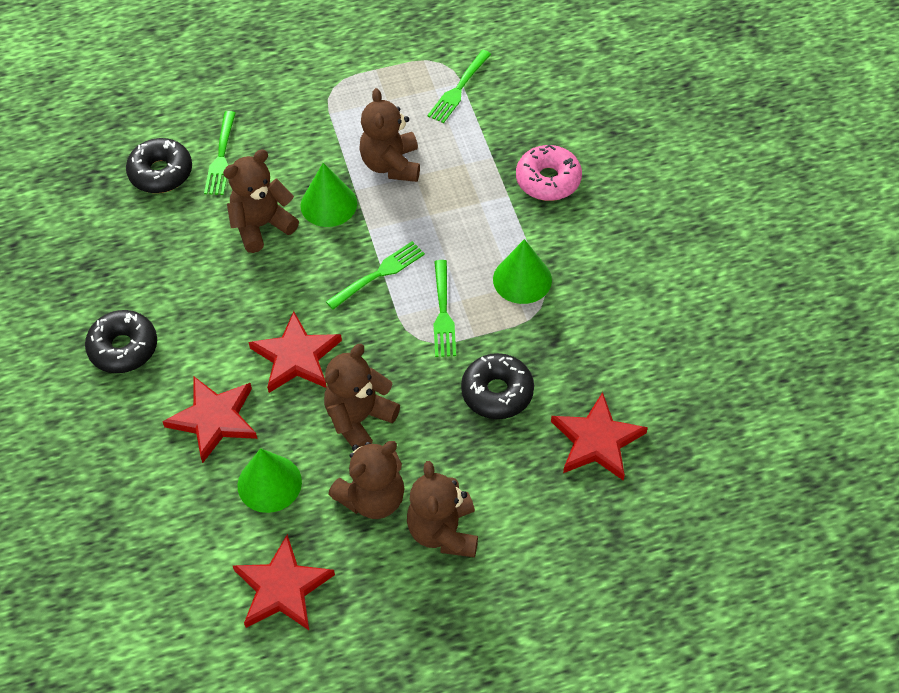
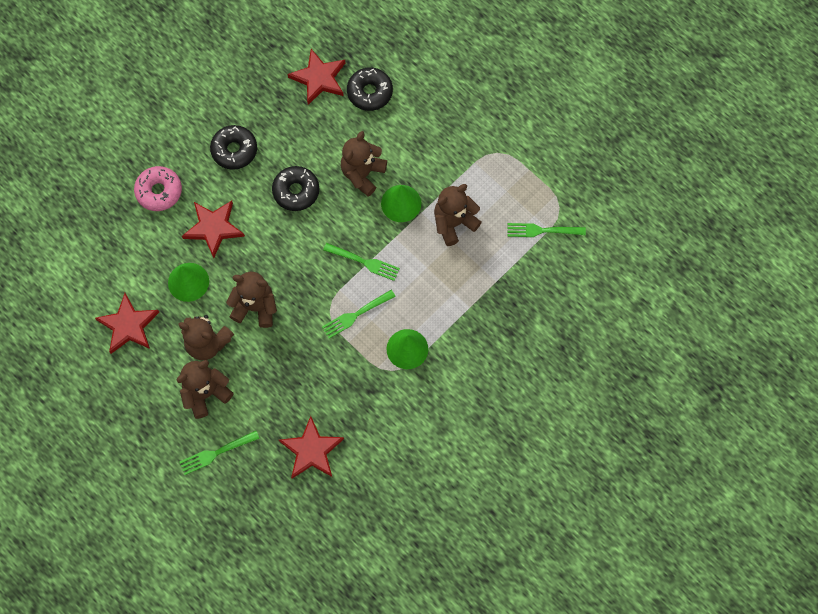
camera: 60 degrees right, 15 degrees up
green fork [204,111,236,195] -> green fork moved to [179,431,260,475]
brown teddy bear [223,150,299,253] -> brown teddy bear turned 90 degrees counterclockwise [341,131,387,197]
red star [249,311,342,393] -> red star moved to [288,49,345,105]
black donut [461,353,534,419] -> black donut moved to [272,166,319,211]
pink donut [516,144,582,201] -> pink donut moved to [134,166,182,211]

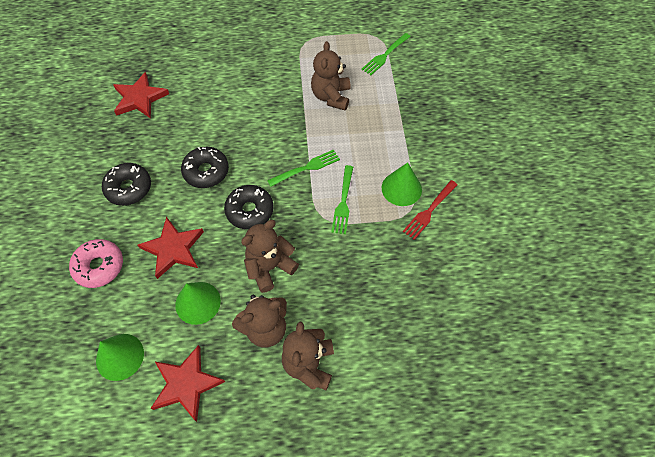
camera: 50 degrees left, 10 degrees down
green fork [179,431,260,475] -> none
red star [279,416,344,479] -> none
brown teddy bear [341,131,387,197] -> none
black donut [347,67,393,111] -> black donut moved to [224,185,274,229]
green cone [381,185,421,222] -> green cone moved to [96,334,144,381]
none -> red fork [403,180,458,240]

